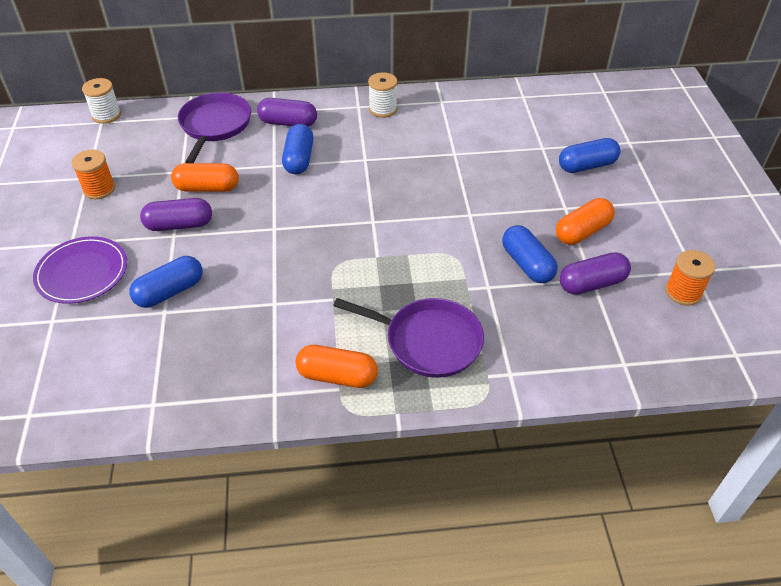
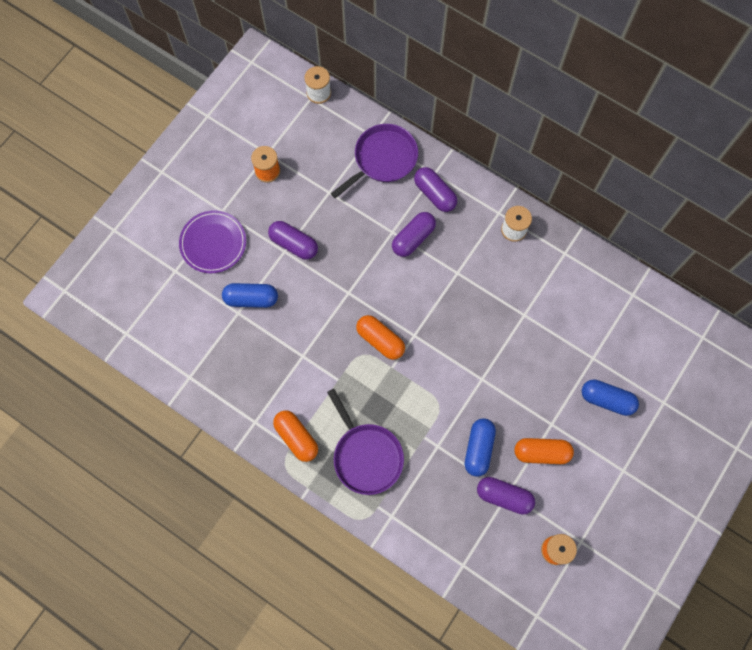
camera: 40 degrees right, 25 degrees up
orange capsule [171,163,239,192] -> orange capsule moved to [356,315,405,360]
blue capsule [282,124,313,174] -> purple capsule [392,212,436,257]

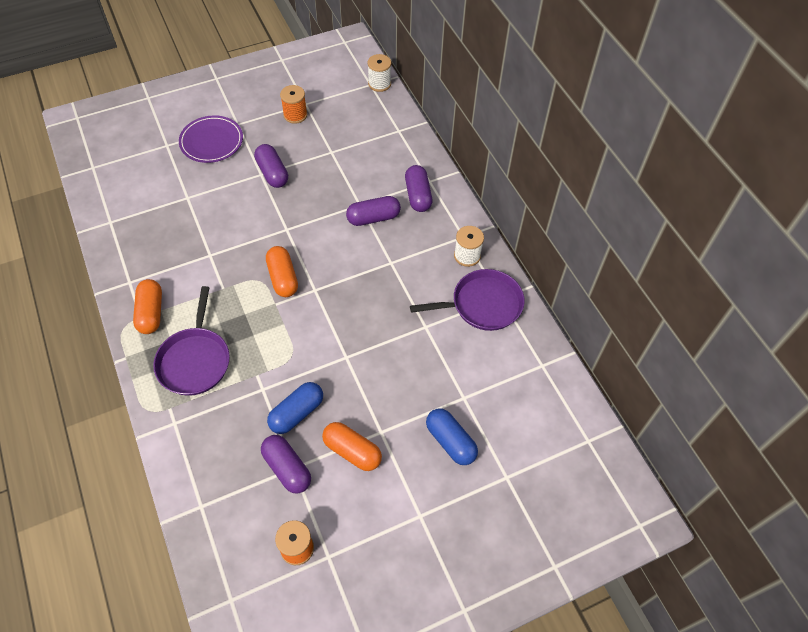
camera: 30 degrees right, 15 degrees down
blue capsule [222,283,278,308] -> none
purple pan [331,124,418,198] -> purple pan moved to [410,269,525,331]

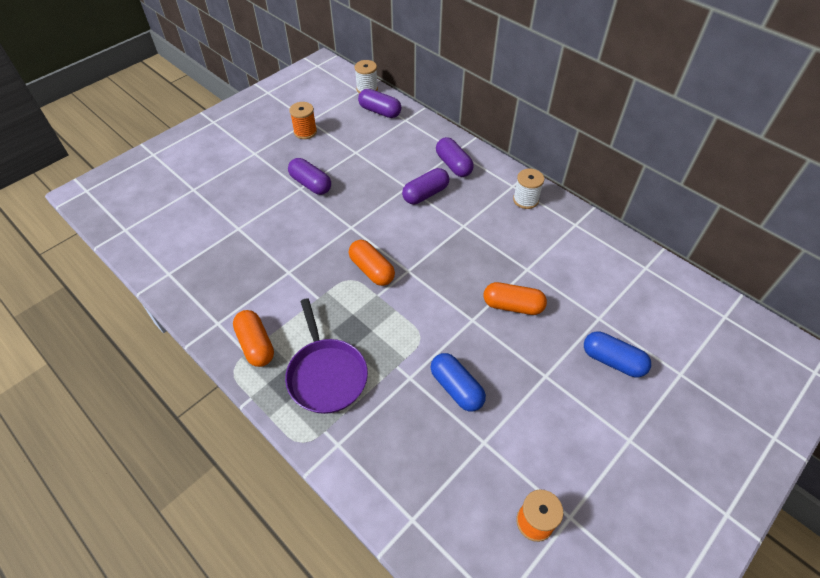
camera: 20 degrees left, 5 degrees down
purple plate [179,115,243,163] -> none
purple capsule [261,435,311,494] -> purple capsule moved to [358,89,401,118]
blue capsule [267,382,323,434] -> blue capsule turned 60 degrees counterclockwise [430,353,486,412]
orange capsule [322,422,382,471] -> orange capsule moved to [484,282,547,315]
purple pan [410,269,525,331] -> none

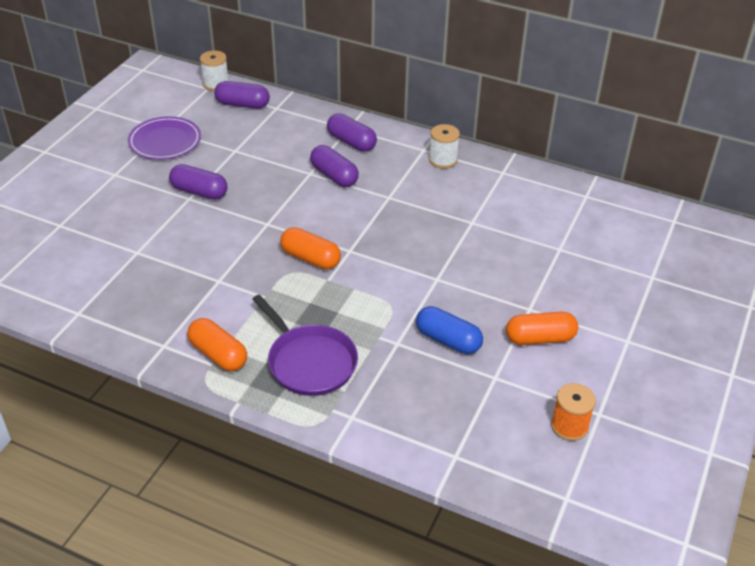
camera: 20 degrees left, 10 degrees down
orange spool [289,102,317,139] -> purple plate [128,116,201,160]
purple capsule [402,168,449,204] -> purple capsule turned 75 degrees counterclockwise [310,145,359,187]
orange capsule [484,282,547,315] -> orange capsule moved to [506,312,578,345]
blue capsule [584,331,651,377] -> none

